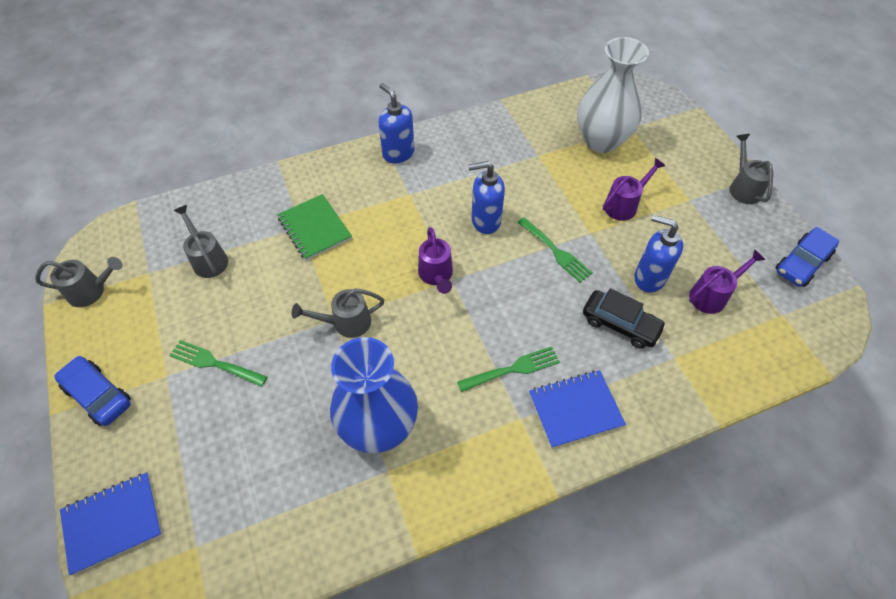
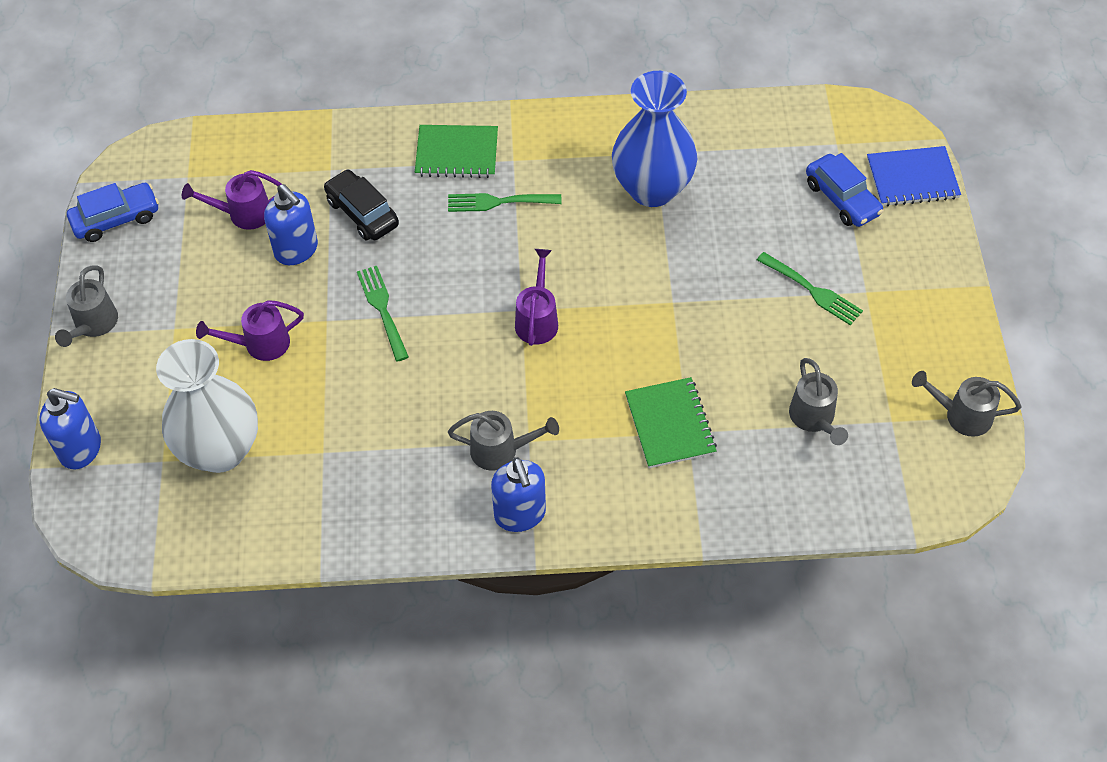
camera: 160 degrees left, 0 degrees up
blue car [54,356,131,426] -> blue car moved to [806,153,884,227]
grey watering can [291,288,384,338] -> grey watering can moved to [448,411,559,471]
blue soap dispenser [468,161,505,234] -> blue soap dispenser moved to [39,388,101,469]
blue notebook [529,370,626,448] -> green notebook [415,125,498,178]

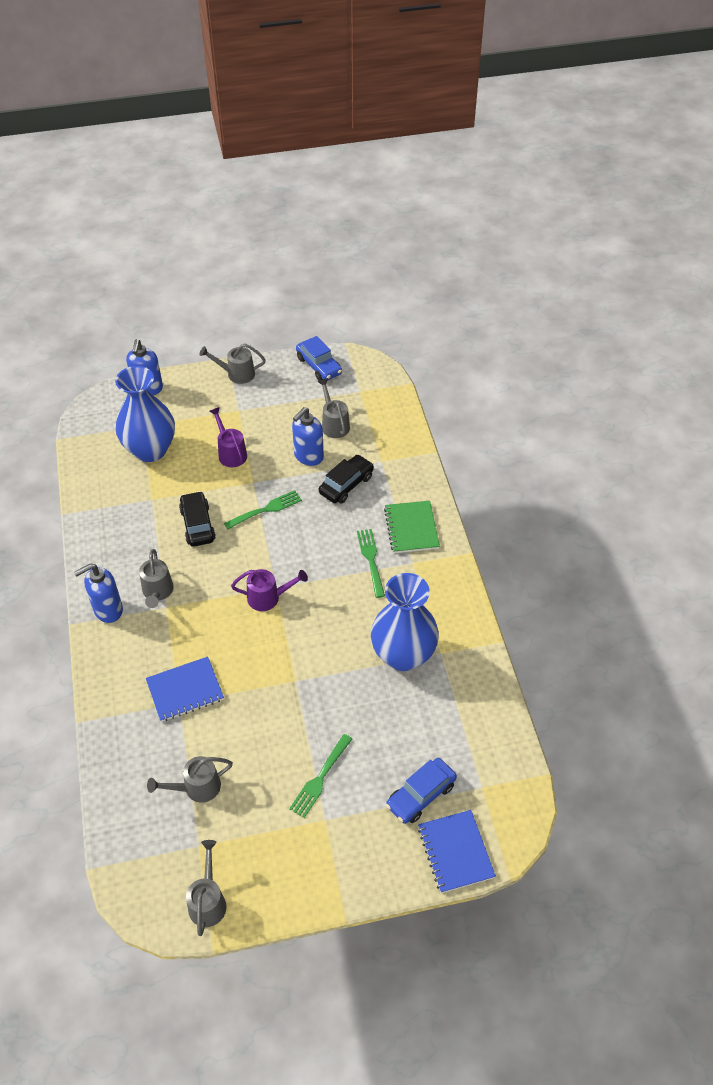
camera: 80 degrees right, 5 degrees down
white vase [156,339,258,473] -> blue vase [115,366,175,462]
purple watering can [182,170,282,230] -> grey watering can [317,378,350,438]
green notebook [625,377,717,468] -> blue notebook [146,656,224,722]
none -> black car [179,491,216,547]

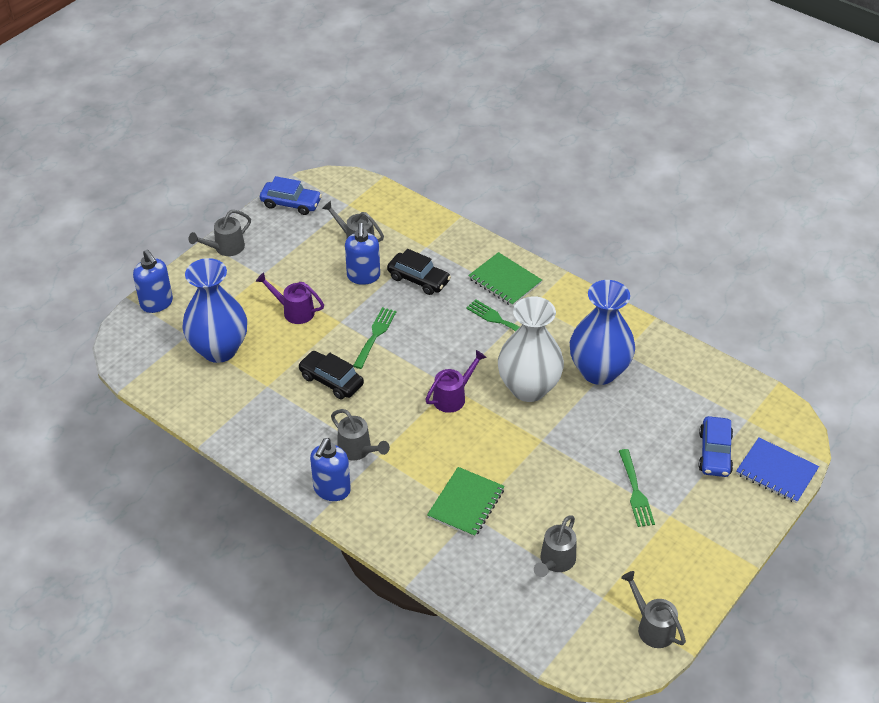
camera: 40 degrees left, 5 degrees down
blue notebook [146,656,224,722] -> green notebook [427,467,505,537]
black car [319,455,374,504] -> black car turned 120 degrees clockwise [387,249,451,295]
none -> white vase [498,296,564,402]

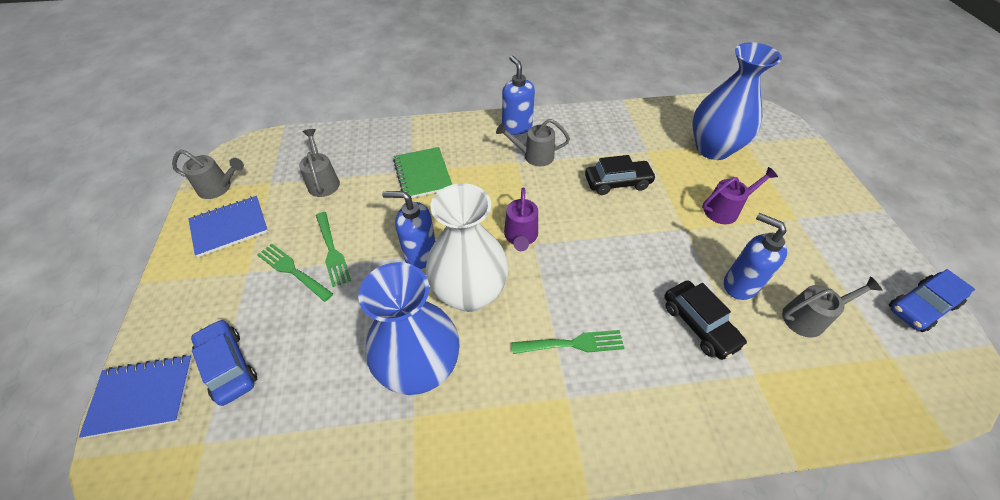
camera: 135 degrees right, 5 degrees up
blue soap dispenser [133,250,173,313] -> blue soap dispenser moved to [382,191,435,269]
grey watering can [189,210,251,256] -> none
green fork [353,307,397,369] -> green fork moved to [316,212,351,287]
black car [387,249,451,295] -> black car turned 105 degrees counterclockwise [664,281,747,360]
green notebook [468,252,542,306] -> none
none -> blue notebook [188,196,268,257]

